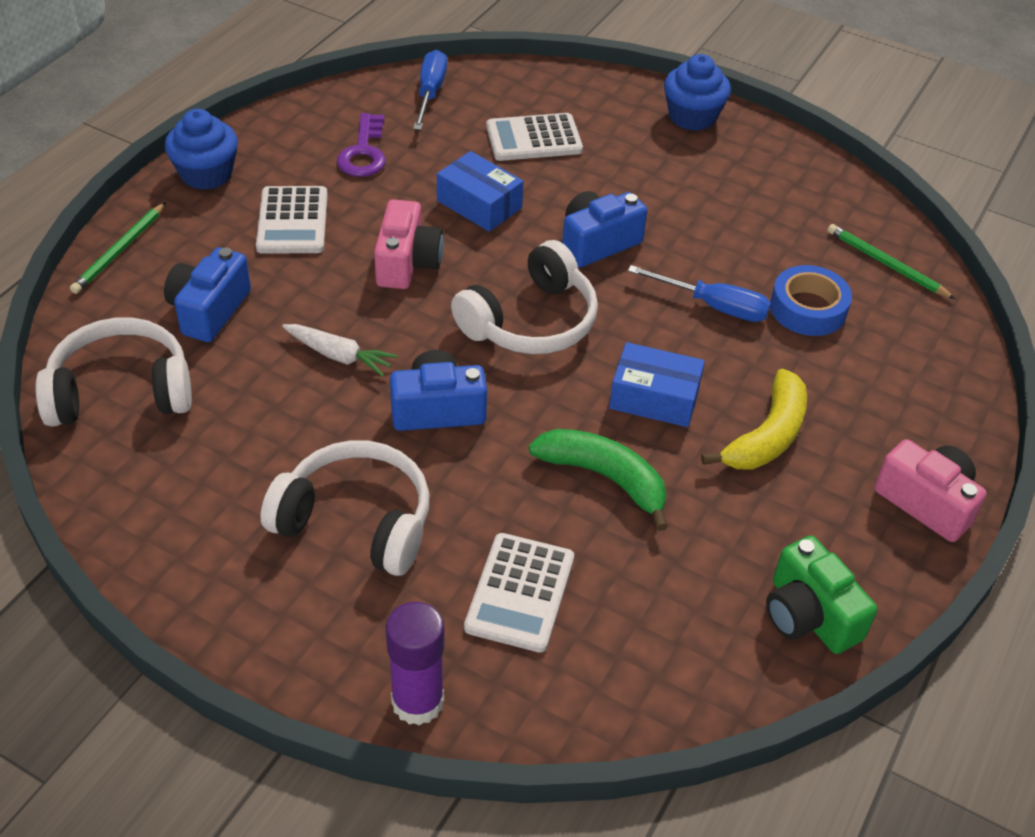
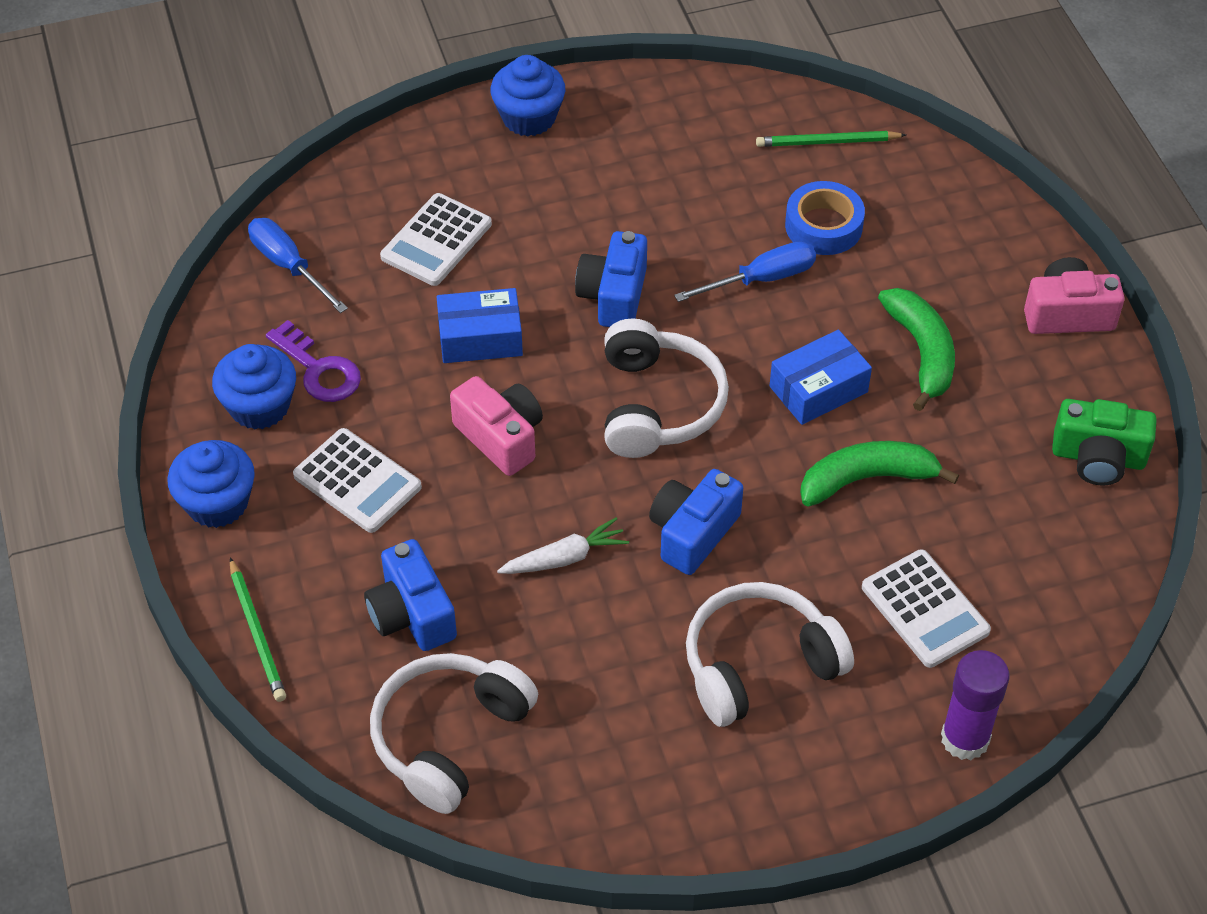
camera: 45 degrees left, 5 degrees up
yellow banana [701,369,807,470] -> green banana [878,288,955,411]
none -> blue cupcake [212,344,296,430]

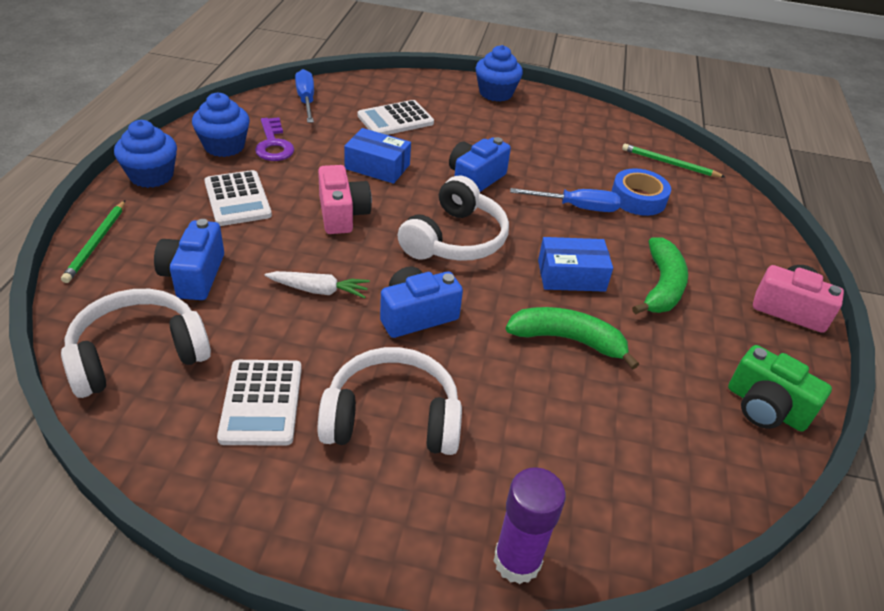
camera: 25 degrees right, 10 degrees down
white calculator [862,549,991,668] -> white calculator moved to [217,360,302,446]

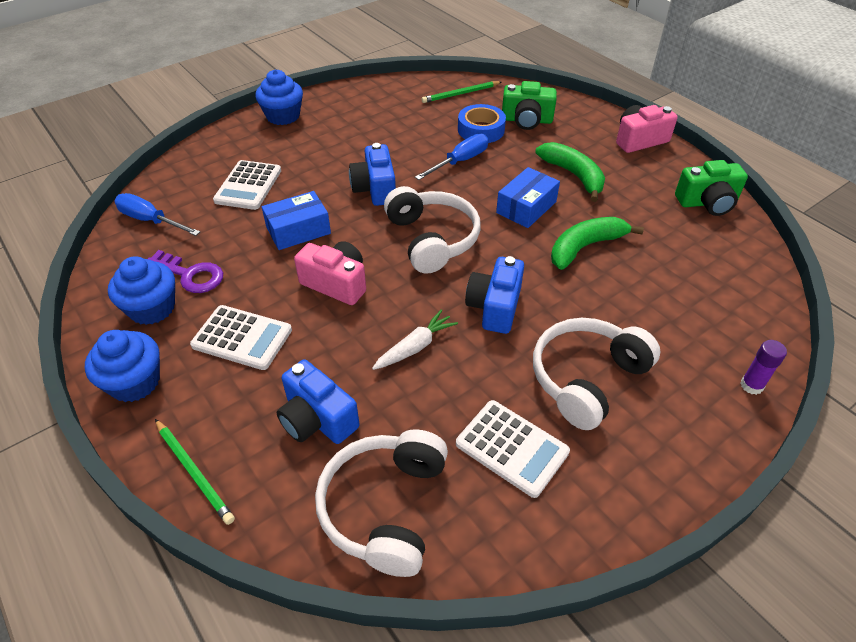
camera: 45 degrees left, 5 degrees up
purple glue stick [494,467,566,584] -> purple glue stick [740,340,787,395], size x0.61
none -> green camera [502,81,557,130]

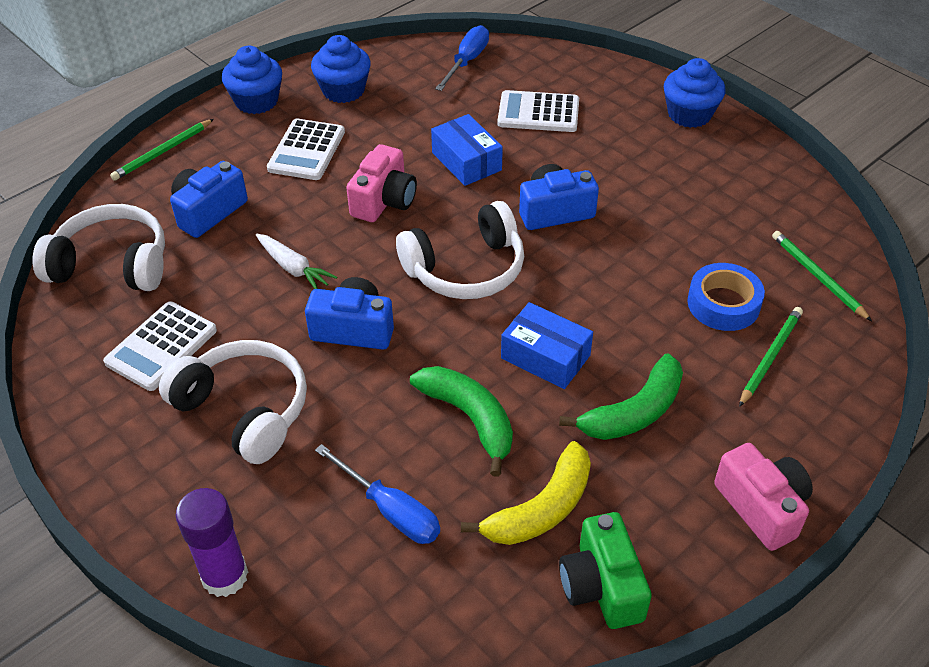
camera: 85 degrees right, 0 degrees up
purple key [148,250,223,293] -> none
blue screwdriver [415,133,489,180] -> blue screwdriver moved to [315,444,440,544]
green camera [502,81,557,130] -> green pencil [739,307,803,407]
purple glue stick [740,340,787,395] -> purple glue stick [176,488,248,597], size x1.65
none -> yellow banana [461,441,591,545]

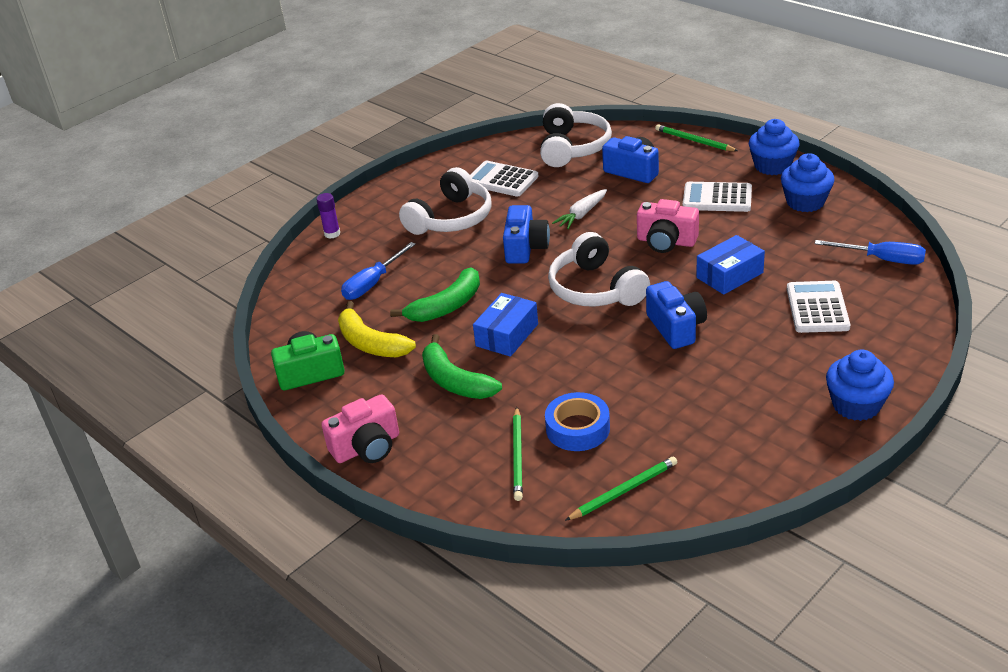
camera: 90 degrees right, 10 degrees down
purple glue stick [176,488,248,597] -> purple glue stick [316,193,340,239], size x0.61
green pencil [739,307,803,407] -> green pencil turned 60 degrees clockwise [513,407,523,501]

